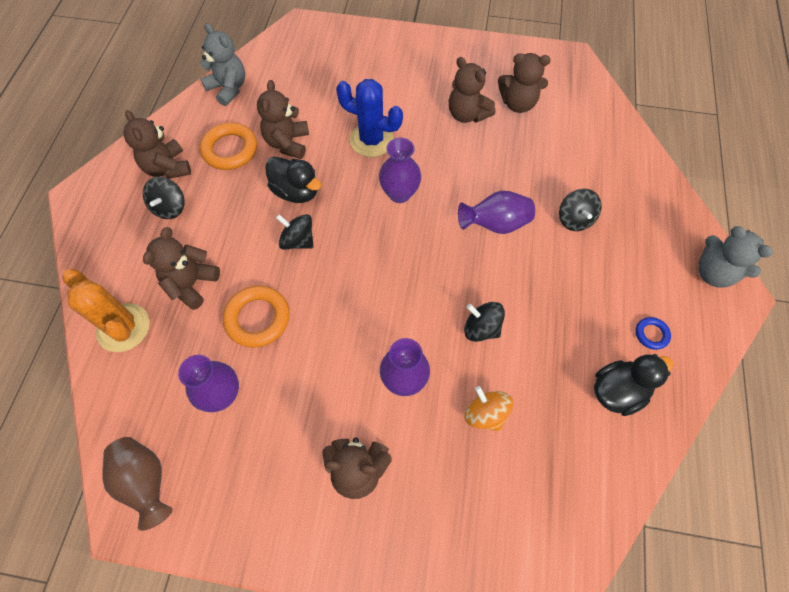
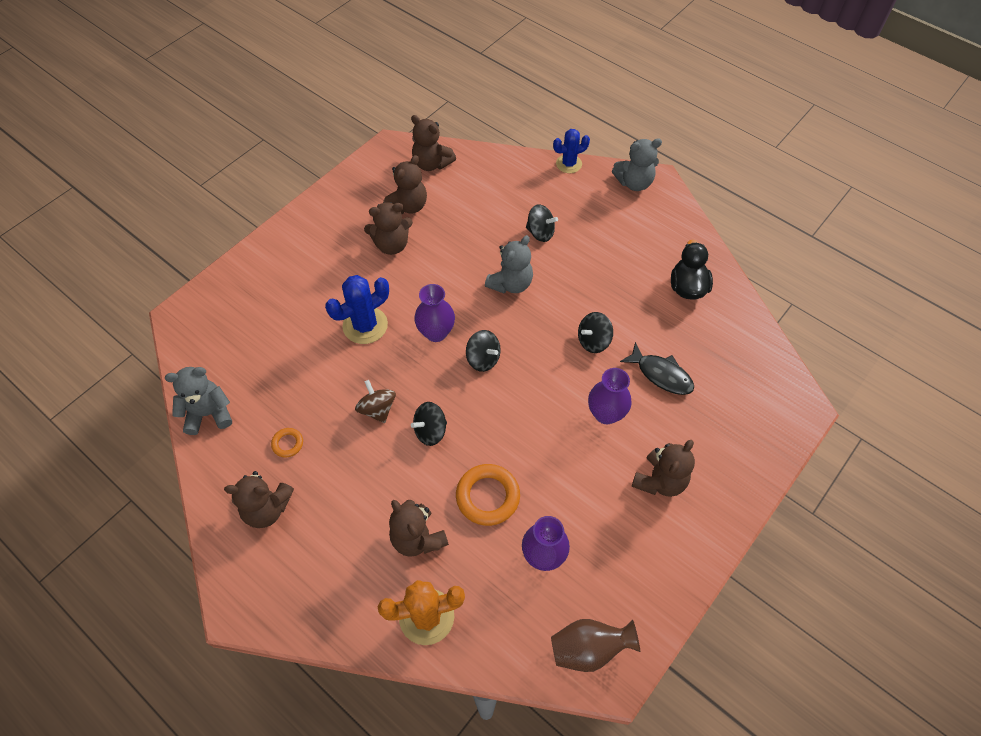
camera: 60 degrees left, 5 degrees down
black spinning top [143,177,185,219] -> black spinning top moved to [466,330,501,372]
orange ring [200,122,257,170] -> orange ring [271,428,303,457], size x0.51
brown teddy bear [257,80,309,159] -> brown teddy bear moved to [411,115,456,171]
black duck [265,157,321,203] -> brown spinning top [355,380,396,423]
purple vase [458,191,535,234] -> grey teddy bear [485,235,533,294]
orange spinning top [465,386,513,432] -> black fish [620,342,694,395]
blue ring [636,317,671,350] -> none
none -> blue cactus [553,129,590,173]

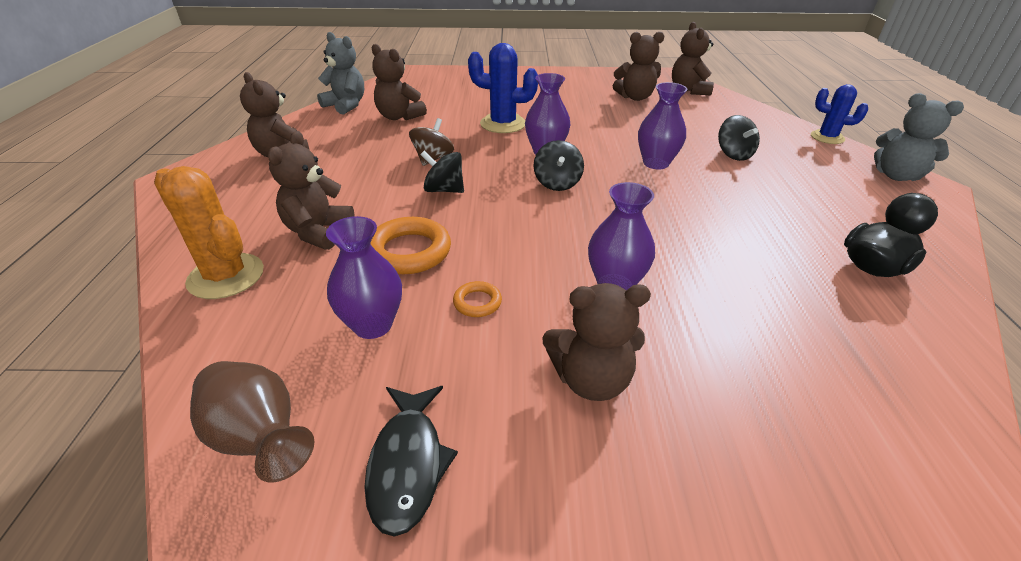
camera: 50 degrees right, 20 degrees down
orange ring [271,428,303,457] -> orange ring moved to [453,281,502,317]
brown teddy bear [364,202,413,255] -> brown teddy bear moved to [372,44,427,120]
grey teddy bear [485,235,533,294] -> purple vase [638,82,687,169]
black spinning top [578,312,613,353] -> none
black fish [620,342,694,395] -> black fish moved to [364,386,458,537]

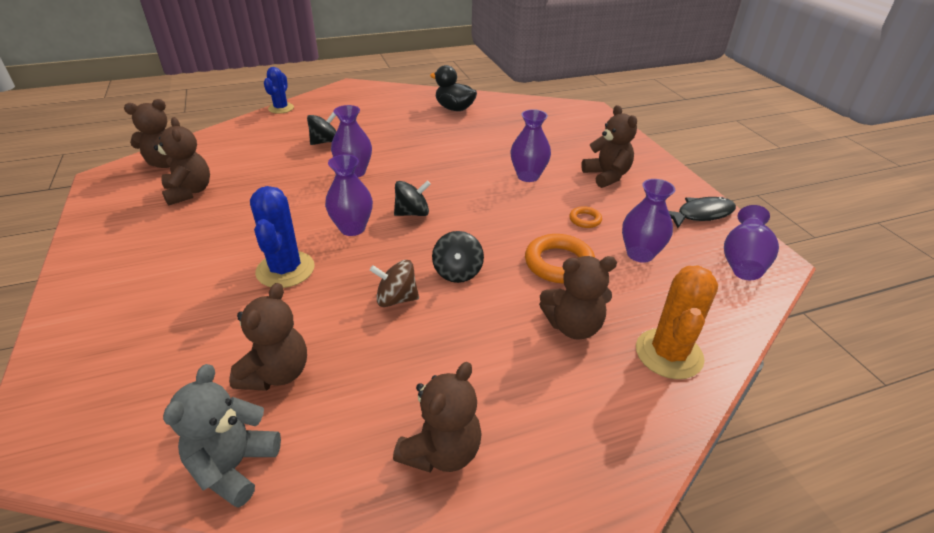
camera: 110 degrees left, 0 degrees up
brown vase [190,361,314,483] -> purple vase [724,205,779,280]
grey teddy bear [874,93,964,181] -> none

